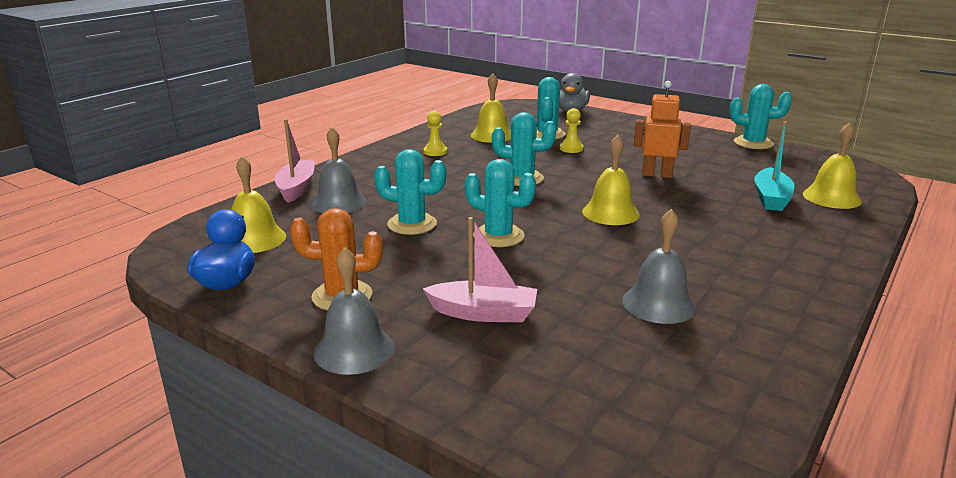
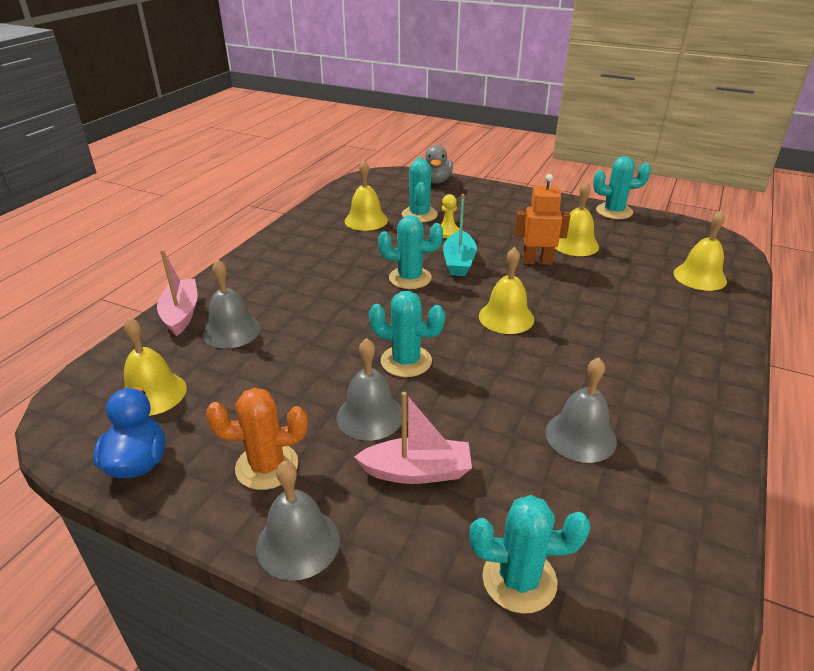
camera: 10 degrees left, 10 degrees up
turquoise cactus [374,149,446,235] -> turquoise cactus moved to [470,495,590,614]
yellow pawn [423,111,447,156] -> none
turquoise boat [754,121,795,211] -> turquoise boat moved to [443,194,477,276]
none -> grey bell [336,338,402,441]
none -> yellow bell [555,182,599,256]

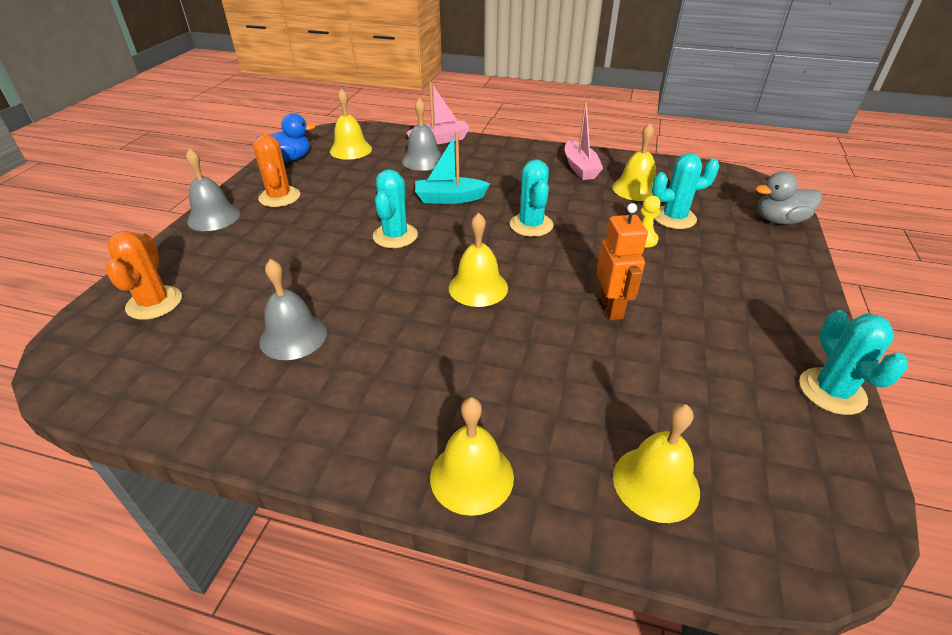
camera: 80 degrees right, 5 degrees up
grey bell [336,338,402,441] -> none
pink boat [354,392,472,484] -> pink boat moved to [565,102,603,180]
turquoise boat [443,194,477,276] -> turquoise boat moved to [415,132,490,204]
turquoise cactus [470,495,590,614] -> orange cactus [105,231,182,320]
yellow bell [555,182,599,256] -> yellow bell moved to [430,397,514,516]

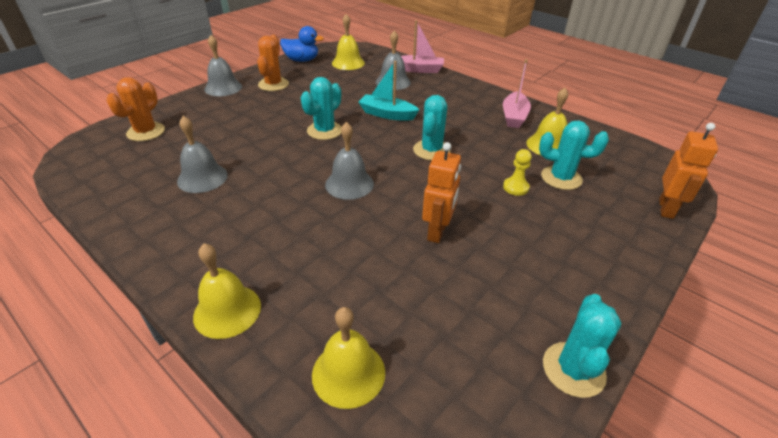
camera: 25 degrees right, 0 degrees up
yellow bell [449,213,508,307] -> grey bell [325,122,374,200]
grey duck [756,171,822,224] -> orange robot [659,123,718,219]

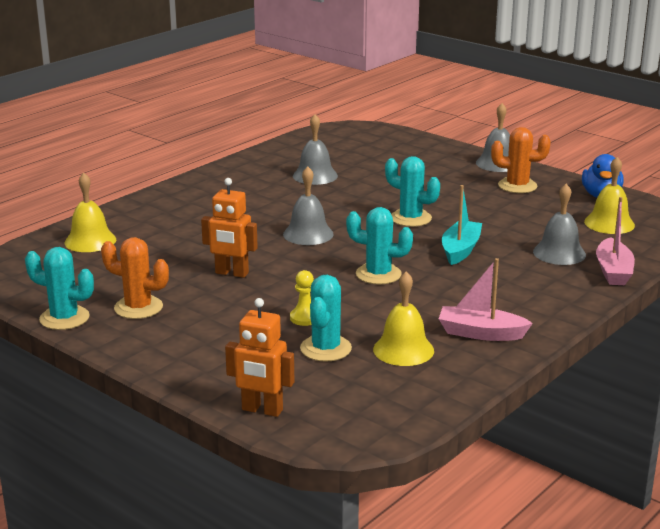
camera: 90 degrees right, 15 degrees down
orange cactus [106,77,165,141] -> orange cactus moved to [101,237,169,319]
yellow bell [193,243,261,339] -> none

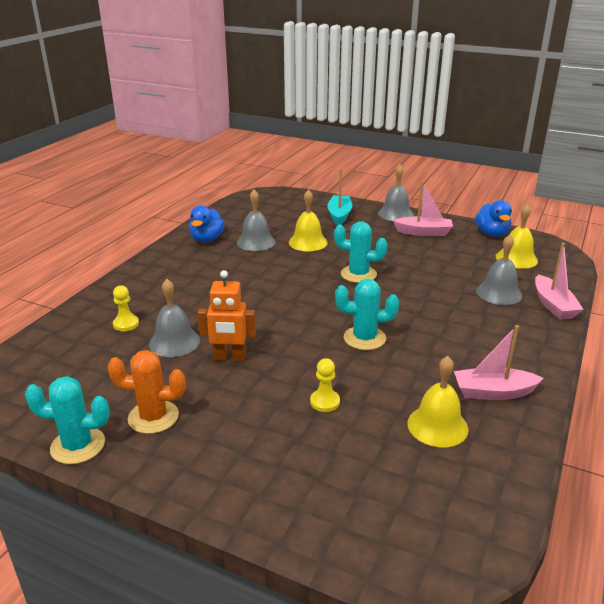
camera: 15 degrees left, 5 degrees up
yellow bell [65,172,116,252] -> yellow bell moved to [289,189,328,251]
orange robot [225,298,294,417] -> none
grey bell [283,166,334,245] -> grey bell moved to [149,279,200,357]
turquoise cactus [300,275,352,362] -> none
turquoise boat [442,185,482,265] -> turquoise boat moved to [327,169,352,225]
orange cactus [491,127,551,193] -> pink boat [393,181,453,236]
none -> yellow pawn [113,285,139,331]
none -> blue duck [189,205,225,243]

